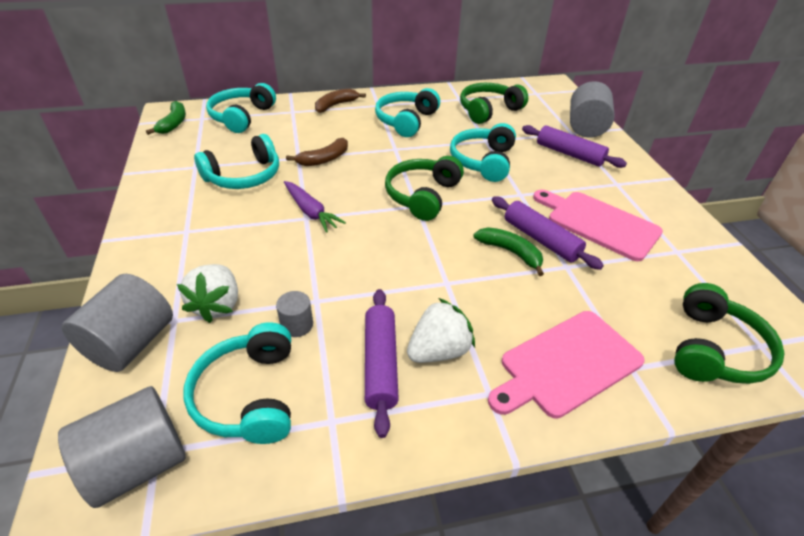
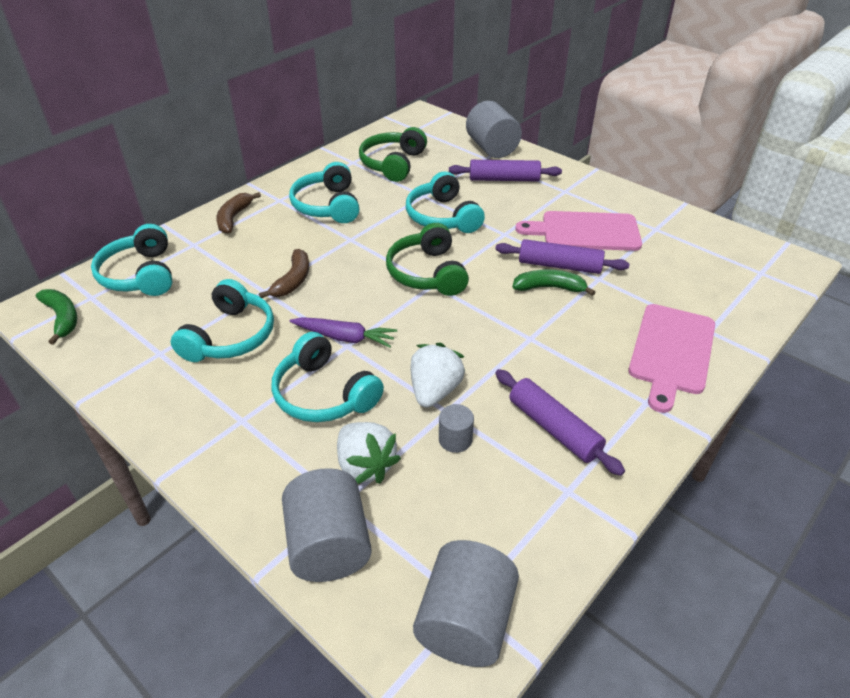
camera: 35 degrees left, 0 degrees up
turquoise headphones [183,322,291,444] -> turquoise headphones moved to [271,332,384,422]
white strawberry [407,298,475,363] -> white strawberry moved to [410,343,465,407]
green headphones [674,283,785,384] -> none

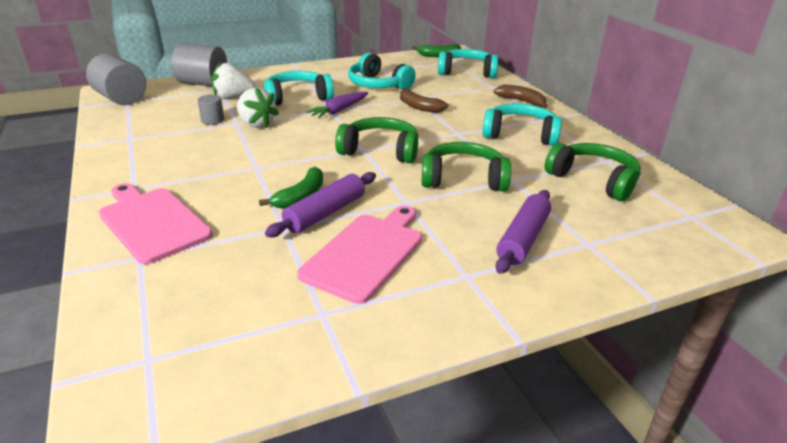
camera: 115 degrees right, 10 degrees down
turquoise headphones [406,171,485,233] -> green headphones [421,142,511,191]
grey cylinder [466,101,522,158] -> none
purple rolling pin [495,369,625,476] -> none

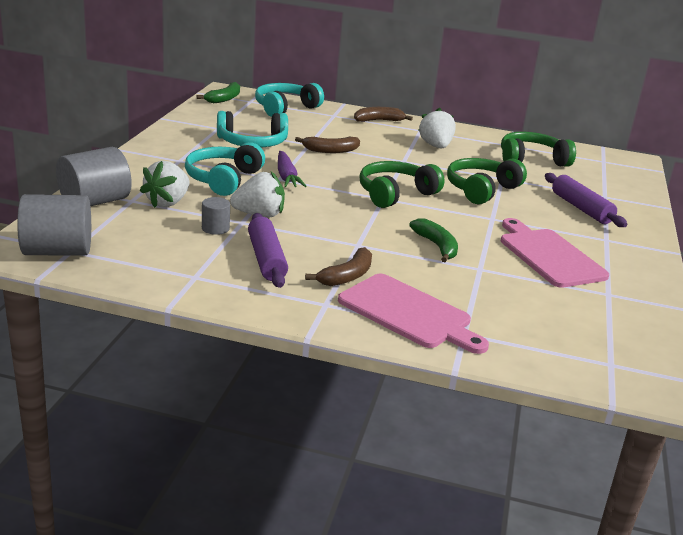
camera: 55 degrees left, 5 degrees down
pink cutting board [99,183,213,264] -> pink cutting board turned 135 degrees counterclockwise [338,274,489,354]
purple rolling pin [265,172,376,237] -> purple rolling pin moved to [248,213,288,288]
turquoise headphones [482,103,562,146] -> white strawberry [418,108,456,148]
none -> brown banana [305,247,372,286]

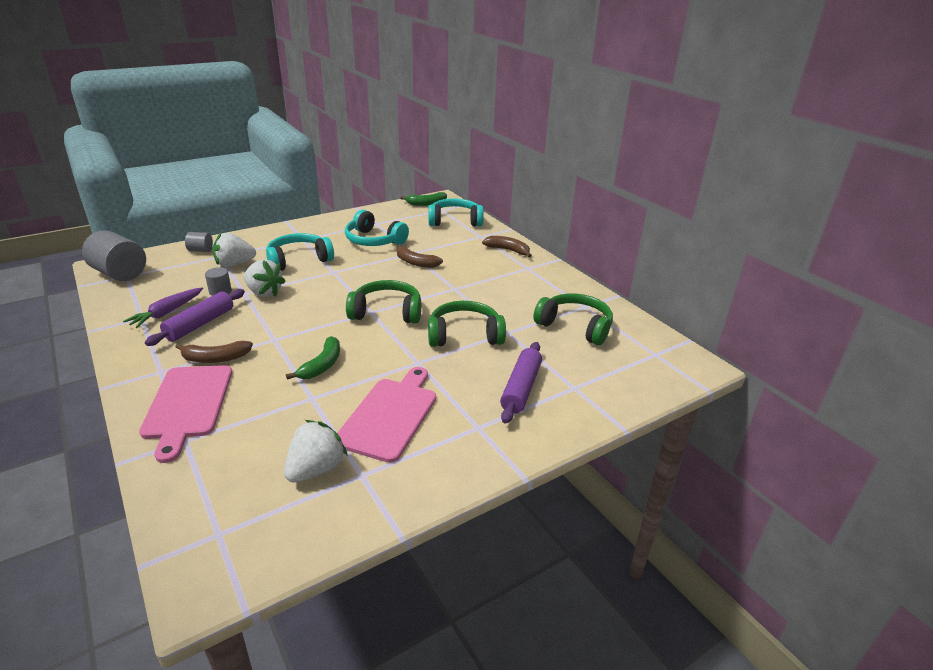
camera: 45 degrees right, 5 degrees up
grey cylinder [56,147,132,206] -> grey cylinder [185,232,213,252], size x0.51
purple carrot [278,151,306,188] -> purple carrot moved to [123,287,203,328]
white strawberry [418,108,456,148] -> white strawberry moved to [284,420,348,483]

